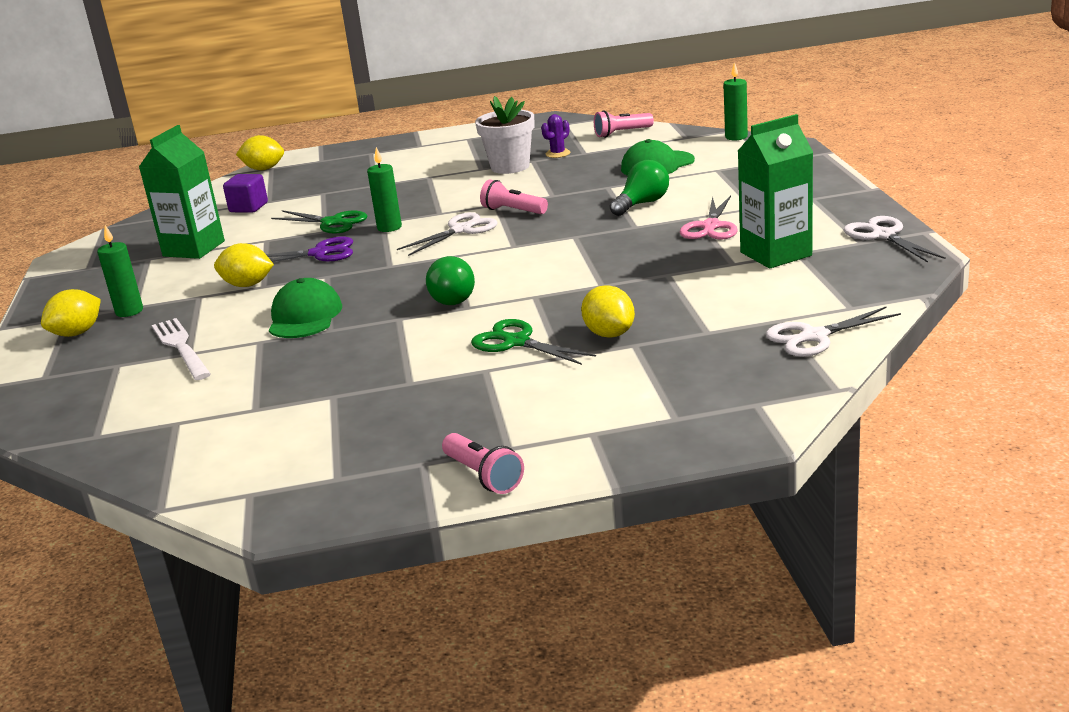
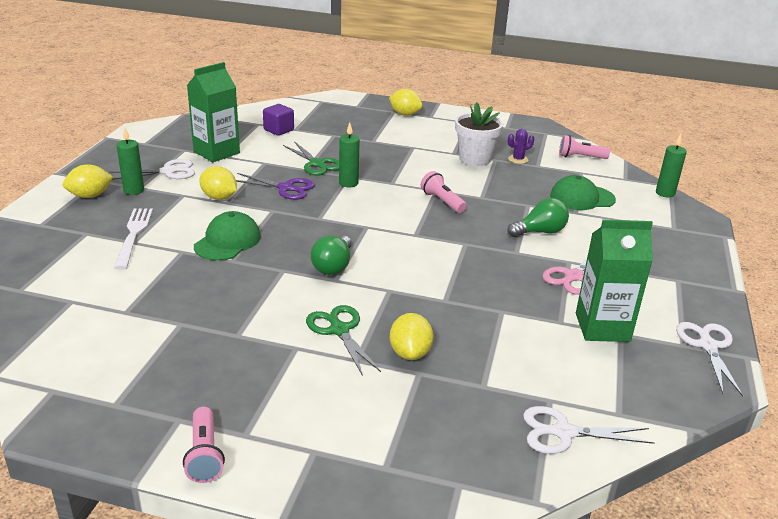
camera: 20 degrees right, 5 degrees up
yellow lemon [236,135,284,170] -> yellow lemon moved to [389,89,422,116]
white scissors [397,212,498,256] -> white scissors moved to [109,159,195,180]

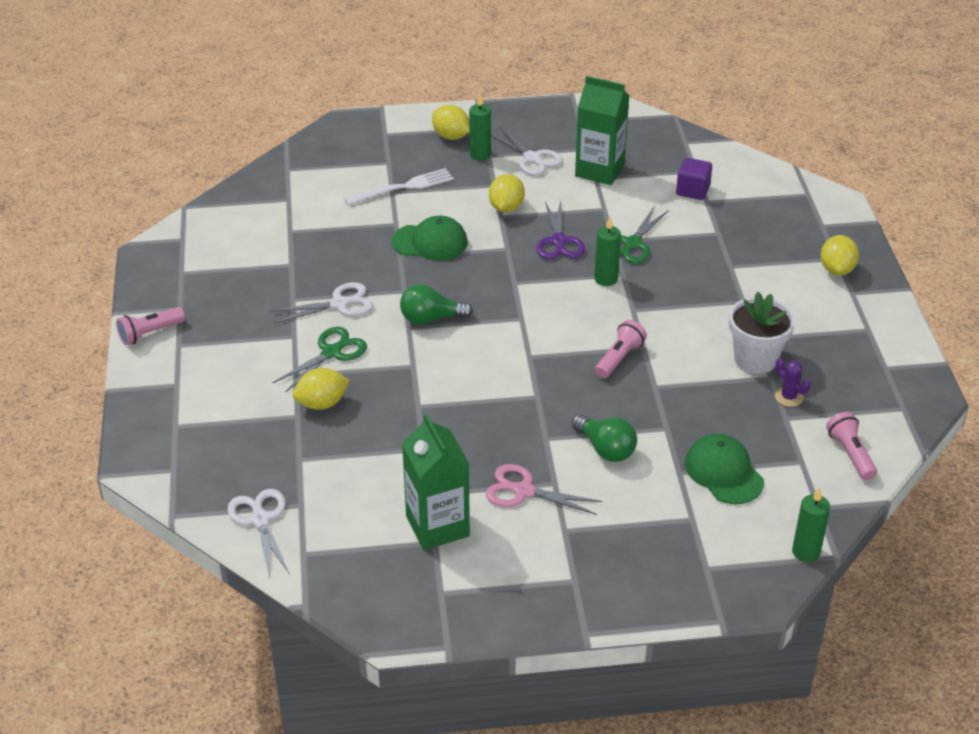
camera: 70 degrees right, 10 degrees up
white scissors [676,322,743,397] -> white scissors moved to [270,282,373,324]

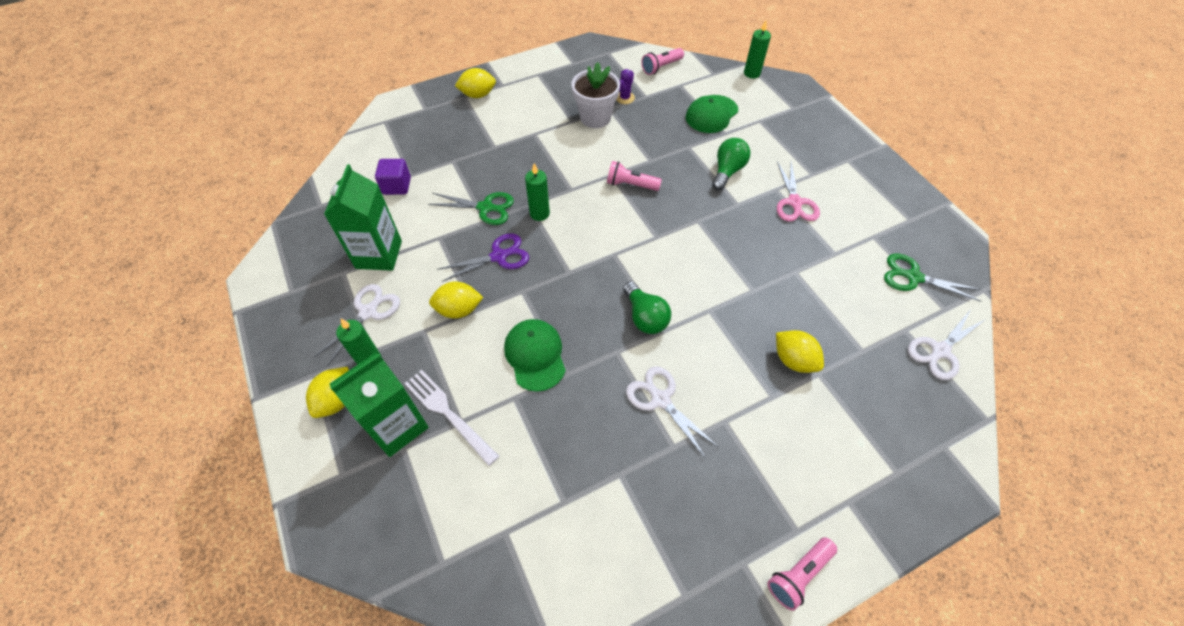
camera: 110 degrees left, 15 degrees up
pink flashlight [116,307,185,345] -> pink flashlight turned 105 degrees clockwise [767,537,837,611]
green scissors [272,327,367,393] -> green scissors moved to [884,254,981,302]
green carton [402,414,470,550] -> green carton moved to [330,353,429,457]

